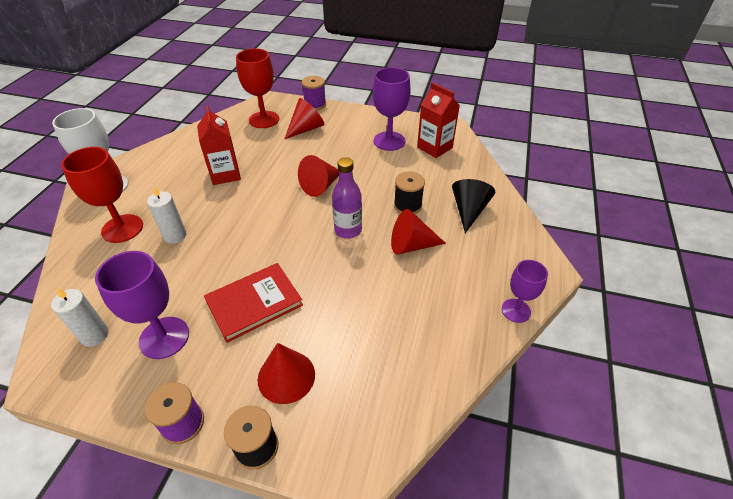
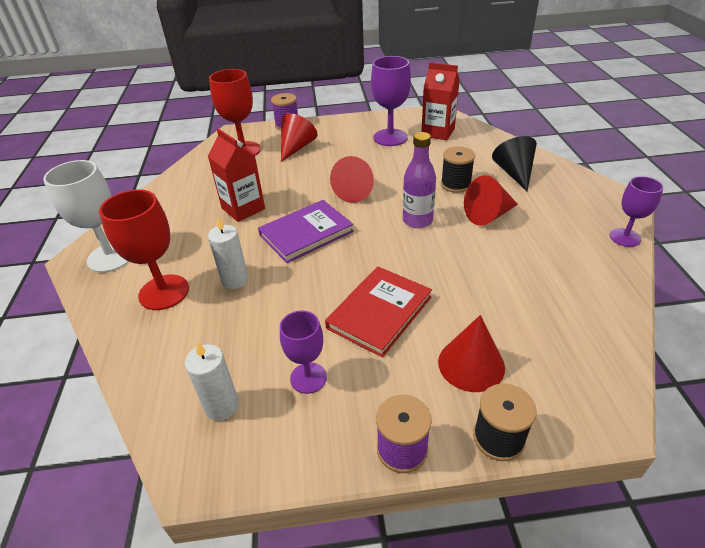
camera: 20 degrees left, 5 degrees down
purple goblet [95,251,189,359] -> purple goblet [280,311,327,394], size x0.62
none -> purple book [258,200,354,263]

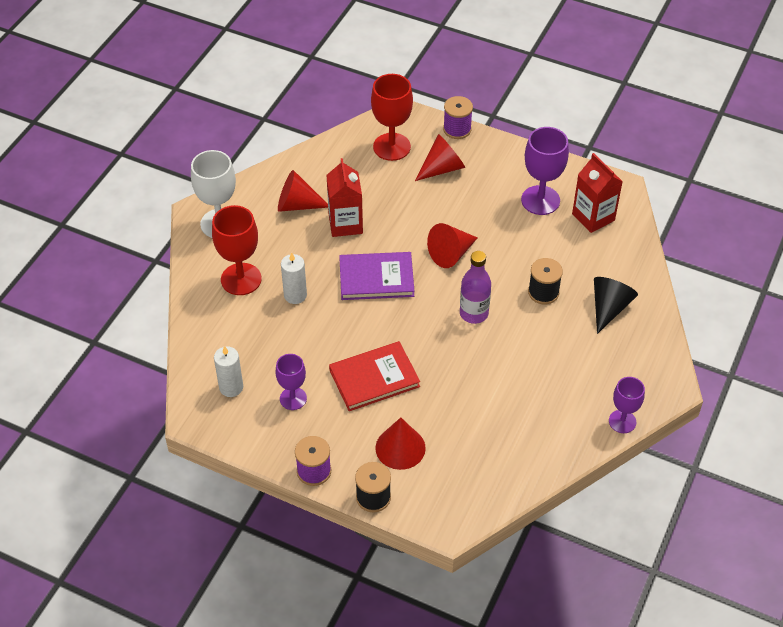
camera: 30 degrees right, 10 degrees up
red cone [464,175,518,226] -> red cone moved to [278,170,328,212]

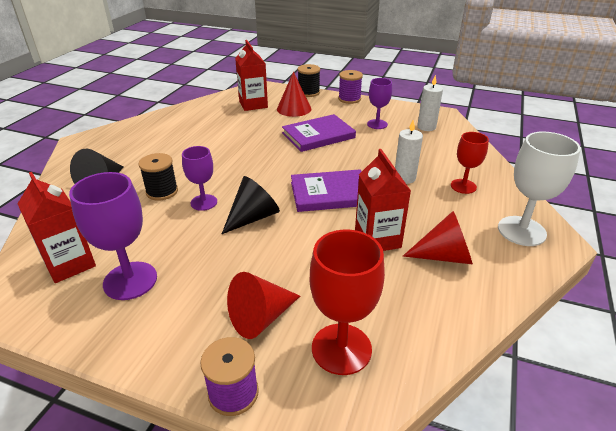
camera: 175 degrees right, 15 degrees down
red goblet [212,205,262,295] -> red goblet [451,132,489,194], size x0.62
red book [329,341,420,411] -> purple book [282,114,356,152]
red cone [427,223,478,268] -> black cone [222,176,280,234]
purple bottle [460,251,491,324] -> none
purple goblet [609,377,645,433] -> purple goblet moved to [182,146,217,211]
none -> red carton [235,40,268,111]

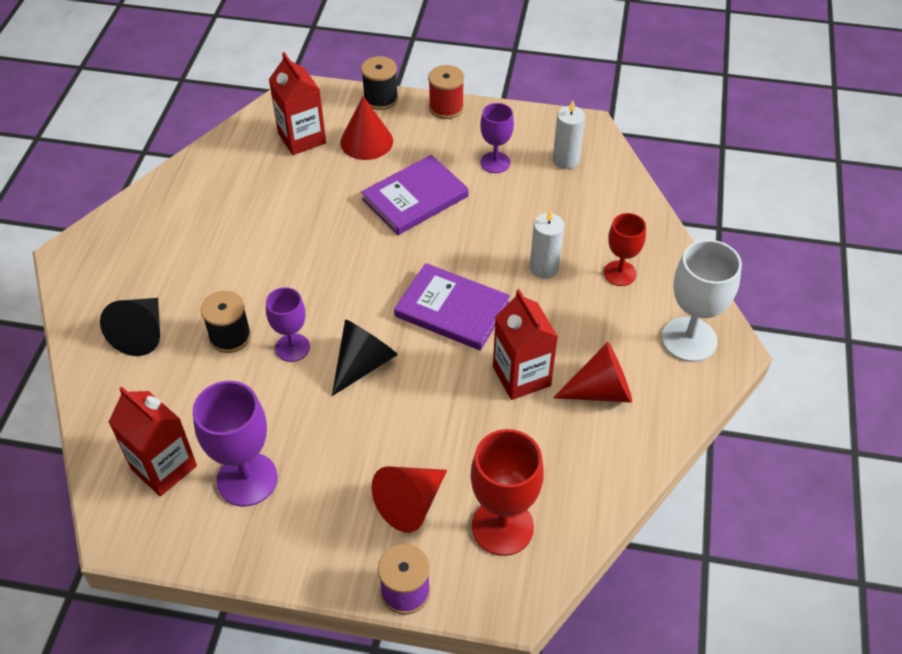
camera: 10 degrees left, 15 degrees up
purple book [291,169,362,212] -> purple book turned 45 degrees clockwise [394,263,510,351]
purple spool [338,70,363,104] -> red spool [428,65,464,119]

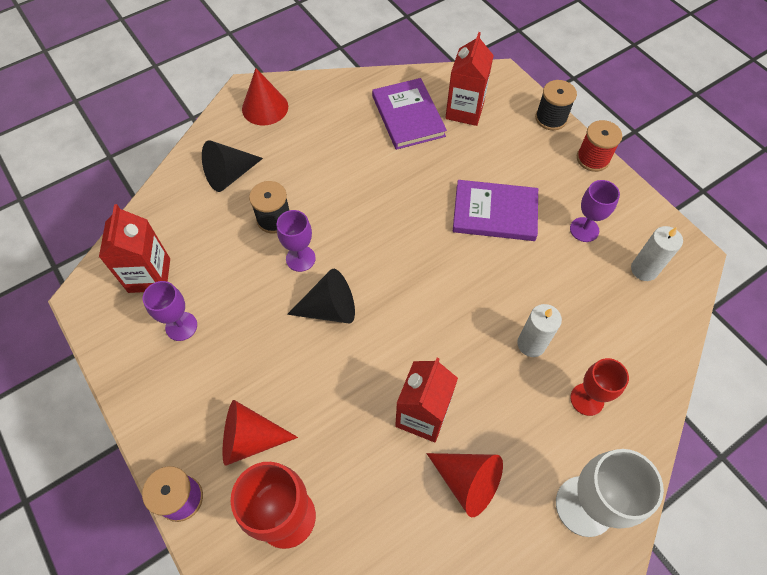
camera: 45 degrees right, 10 degrees up
purple goblet [193,381,278,507] -> purple goblet [143,281,197,341], size x0.62
red cone [340,96,393,160] -> red cone moved to [242,68,288,125]
purple book [394,263,510,351] -> purple book moved to [372,78,447,150]

